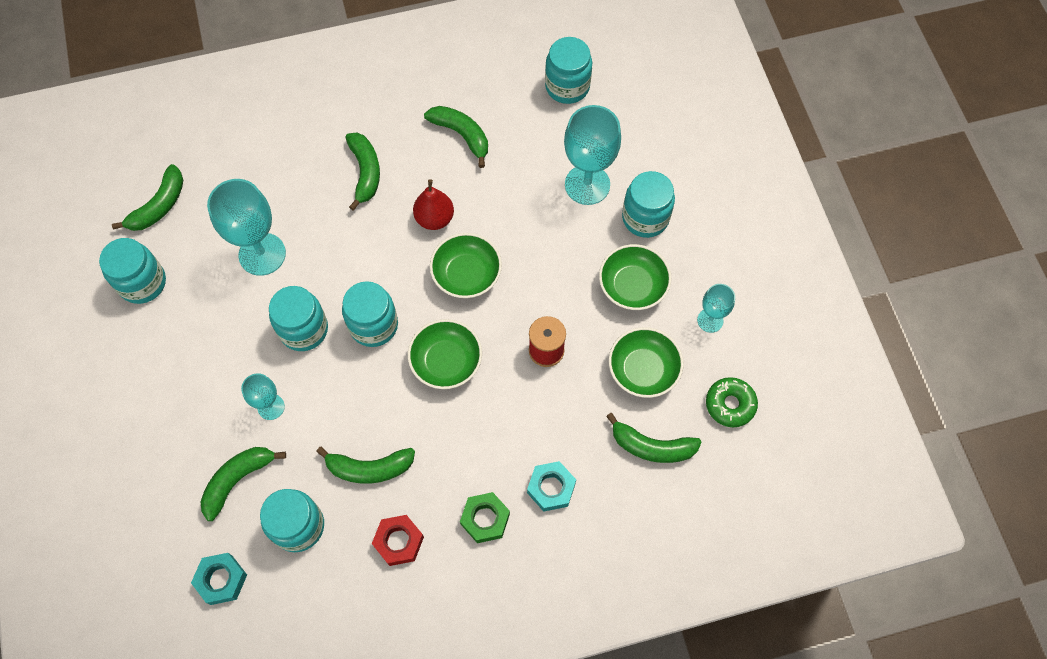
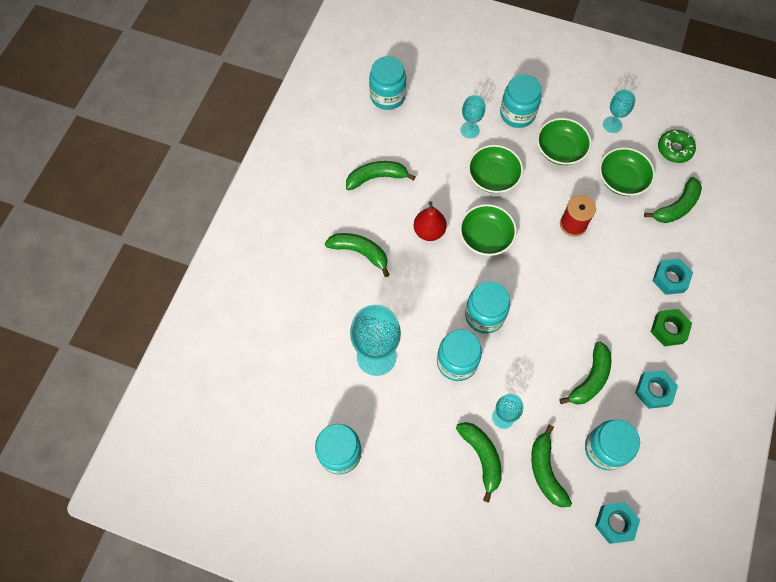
camera: 55 degrees left, 0 degrees up
green banana [112,164,183,231] -> green banana moved to [456,422,502,503]
red nut [372,515,424,566] -> turquoise nut [635,370,678,409]
green bowl [408,319,482,389] -> green bowl moved to [468,145,523,193]
turquoise goblet [564,105,621,205] -> turquoise goblet [460,95,485,138], size x0.54

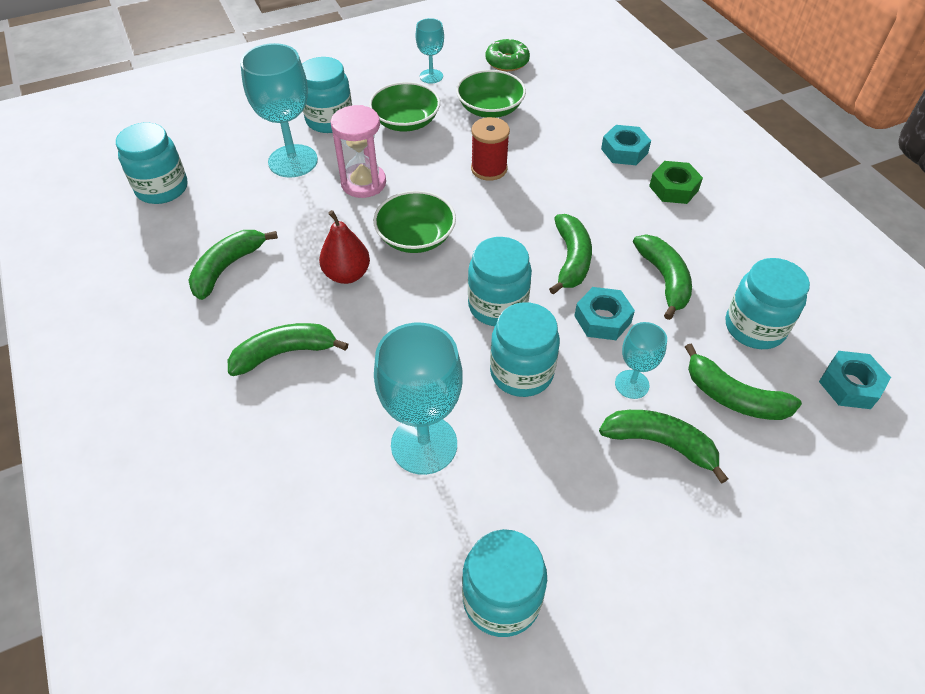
camera: 45 degrees left, 15 degrees down
turquoise goblet [460,95,485,138] -> turquoise goblet [240,43,318,178], size x1.85
green bowl [468,145,523,193] -> pink hourglass [331,105,386,198]
turquoise nut [635,370,678,409] -> turquoise nut moved to [574,287,635,340]
green banana [644,177,702,223] -> green banana moved to [549,214,592,294]

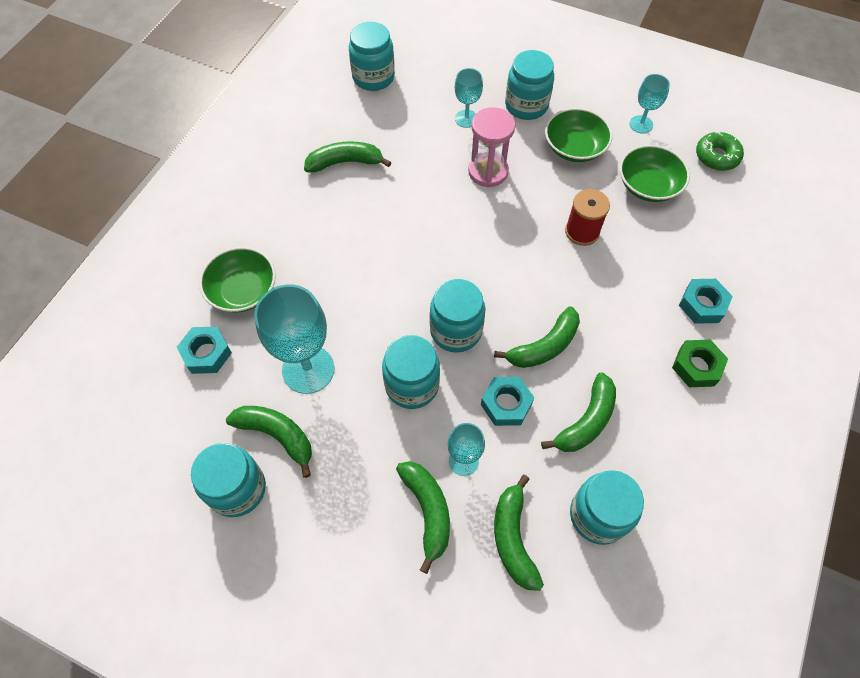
camera: 50 degrees right, 10 degrees up
green banana [228,323,348,376] -> green banana moved to [226,406,312,478]
turquoise goblet [240,43,318,178] -> turquoise goblet [455,68,483,128], size x0.54
red pear [319,210,370,284] -> none
green bowl [373,191,456,253] -> green bowl moved to [199,247,276,312]
turquoise nut [819,351,891,409] -> turquoise nut moved to [177,327,232,374]

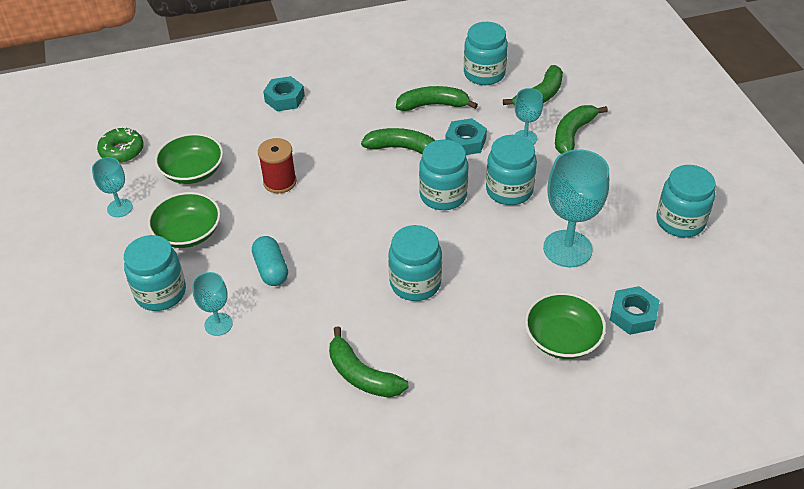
camera: 130 degrees left, 15 degrees down
green banana [226,406,312,478] -> none
turquoise jar [349,22,395,91] -> turquoise jar moved to [388,225,442,301]
pink hourglass [468,107,515,187] -> turquoise capsule [252,236,288,286]
green nut [672,340,728,387] -> none

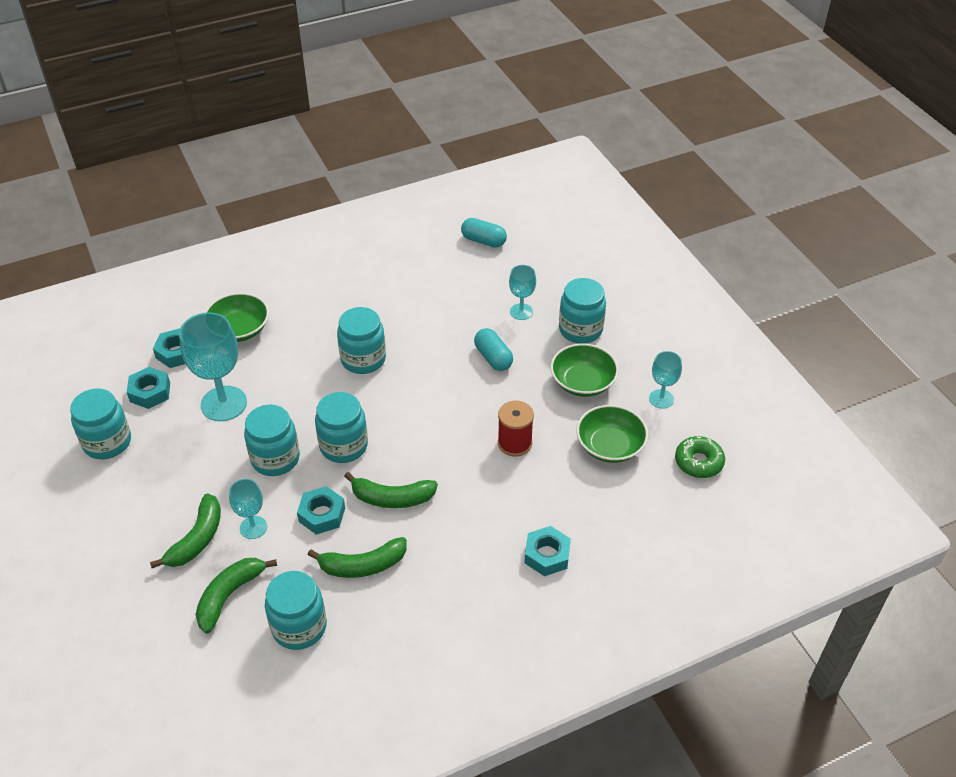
camera: 170 degrees right, 0 degrees up
green banana [329,326,409,398] -> none
none -> turquoise nut [127,367,170,409]
none -> turquoise capsule [461,218,507,248]

